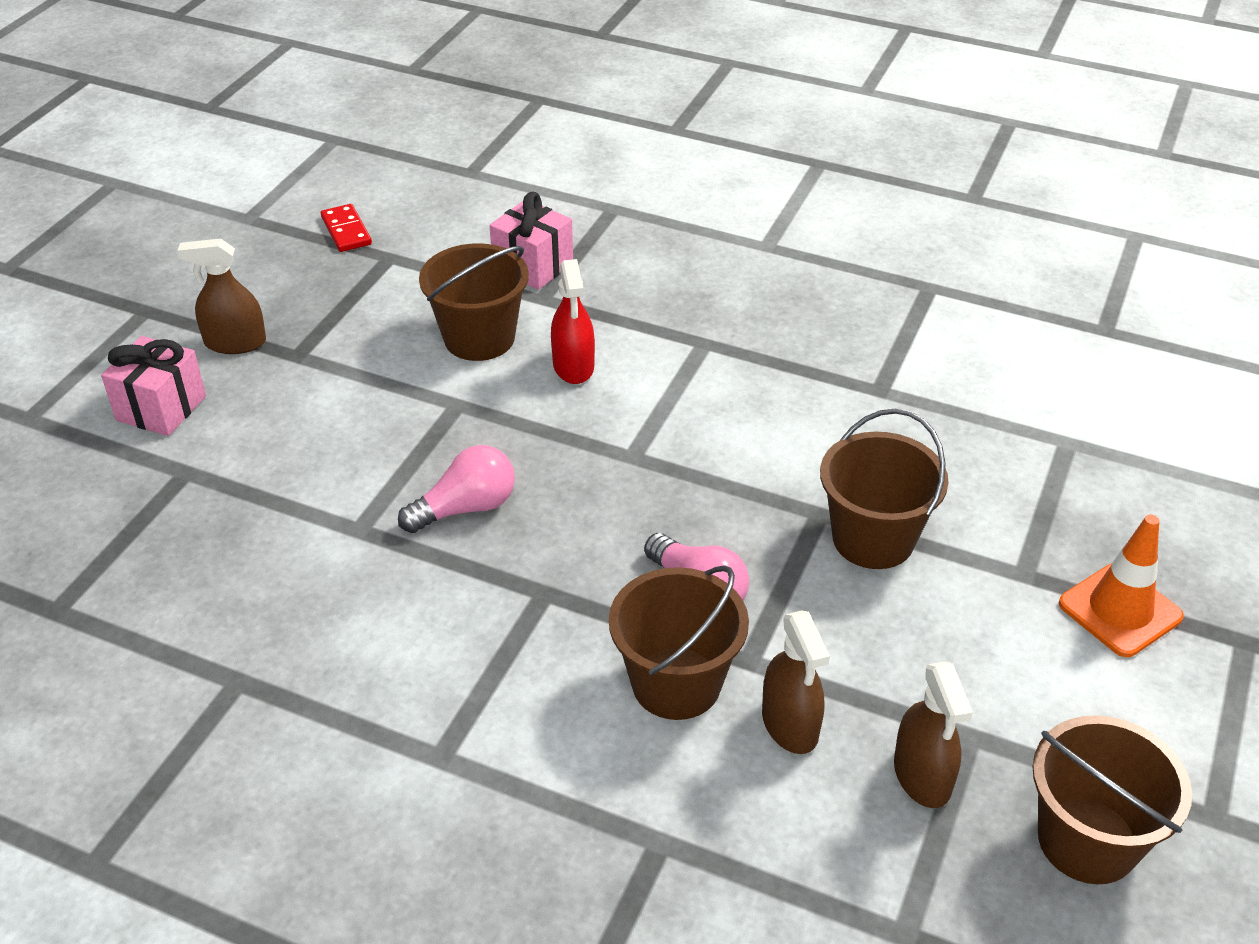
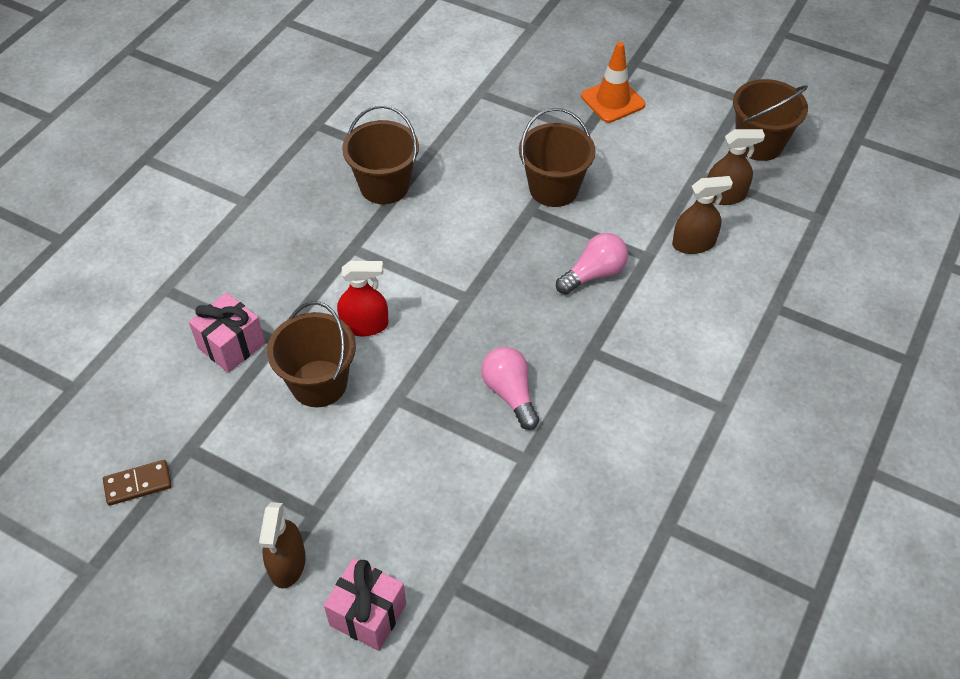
camera: 85 degrees left, 10 degrees up
red domino [321,204,372,252] -> brown domino [103,460,172,506]
brown bucket [609,565,749,720] -> brown bucket moved to [342,105,419,204]

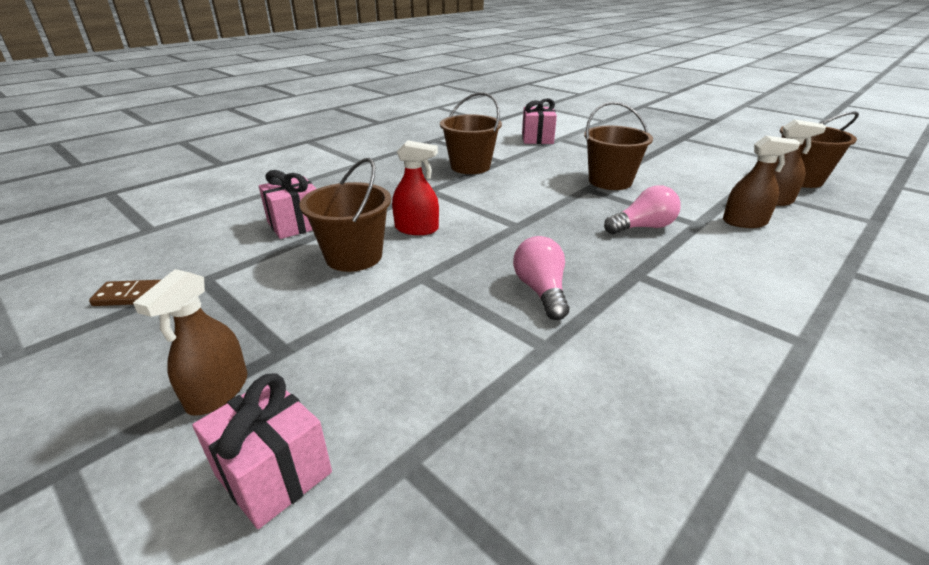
camera: 15 degrees right, 20 degrees down
orange traffic cone [581,42,645,123] -> none
none -> pink gift [522,98,557,144]

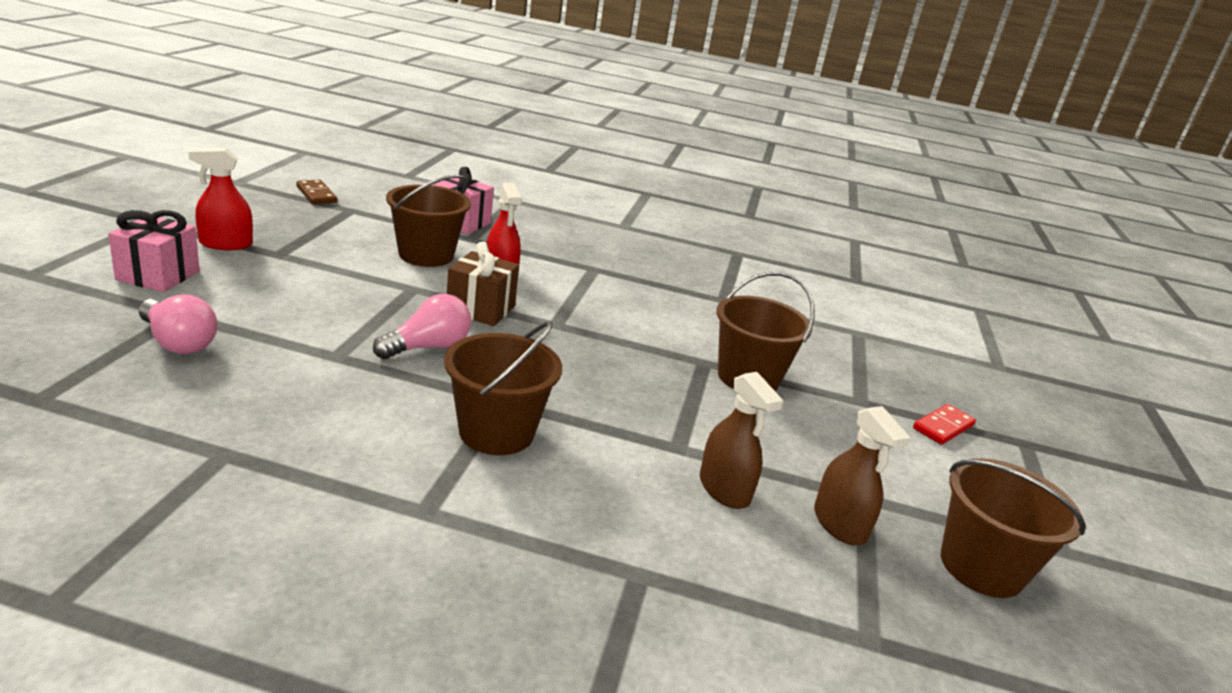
camera: 55 degrees right, 5 degrees down
brown spray bottle [133,269,248,416] -> red spray bottle [188,148,253,250]
brown bucket [440,92,502,174] -> brown bucket moved to [444,321,562,455]
pink gift [522,98,557,144] -> none
pink light bulb [604,185,681,234] -> pink light bulb moved to [139,294,218,354]
none -> brown gift [447,242,519,326]
none -> red domino [913,404,976,445]

